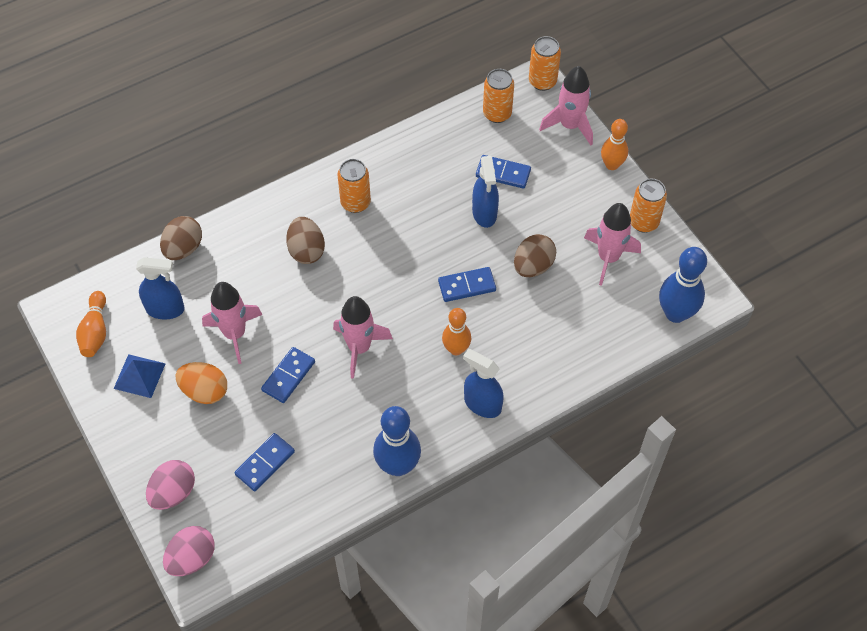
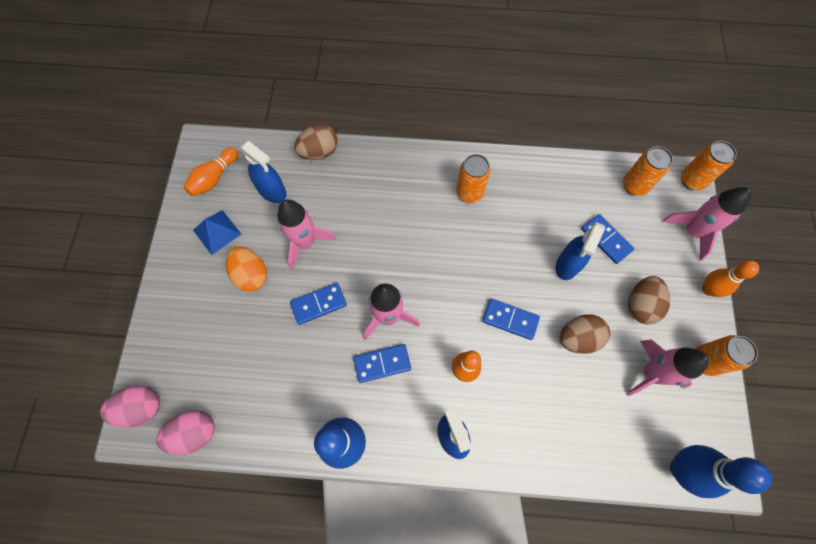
camera: 35 degrees right, 10 degrees up
pink egg [146,460,195,510] -> pink egg moved to [156,410,215,455]
blue domino [235,433,295,491] -> blue domino moved to [353,344,411,383]
brown egg [286,217,325,264] -> brown egg moved to [628,276,670,324]

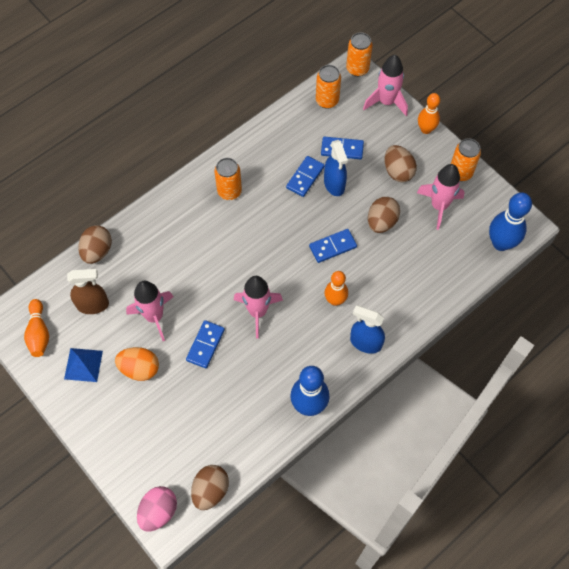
camera: 45 degrees left, 5 degrees down
pink egg [156,410,215,455] -> brown egg [191,465,229,510]
blue spray bottle [239,141,287,203] -> brown spray bottle [67,269,109,314]
blue domino [353,344,411,383] -> blue domino moved to [286,156,324,197]

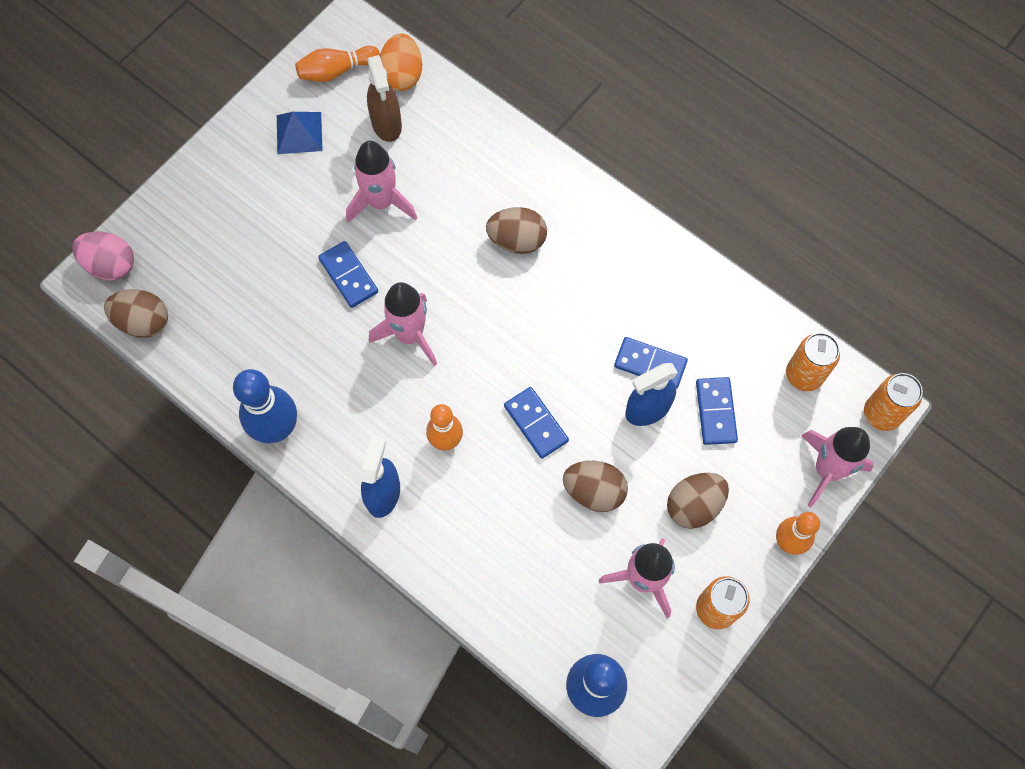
camera: 80 degrees right, 5 degrees up
brown egg [78,225,112,264] -> brown egg moved to [486,207,547,254]
orange egg [115,347,159,381] -> orange egg moved to [380,34,422,91]
blue domino [186,320,225,368] -> blue domino turned 45 degrees clockwise [318,241,378,308]
orange can [215,158,242,200] -> none

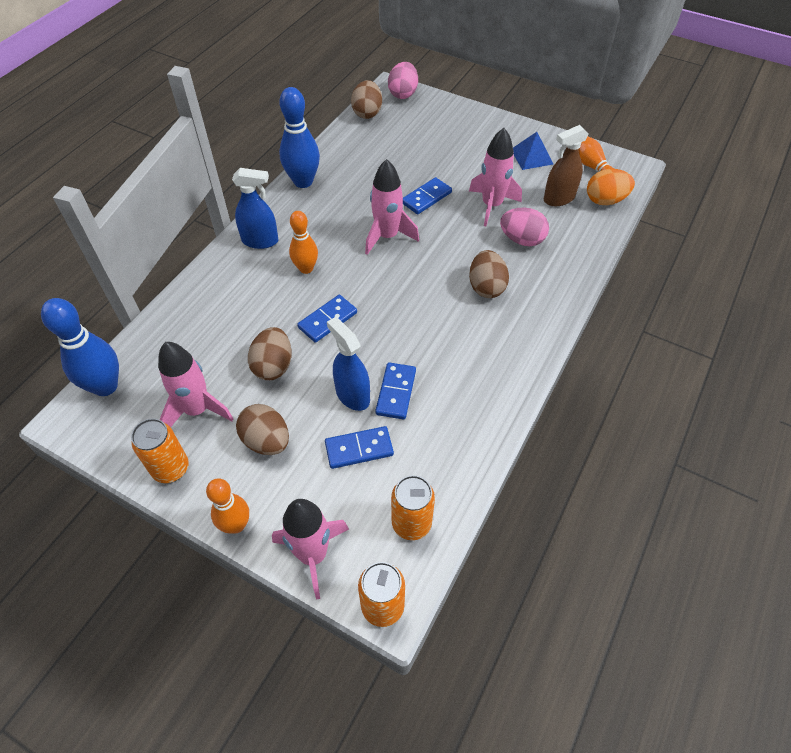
camera: 80 degrees right, 15 degrees down
none -> pink egg [500,208,549,246]

